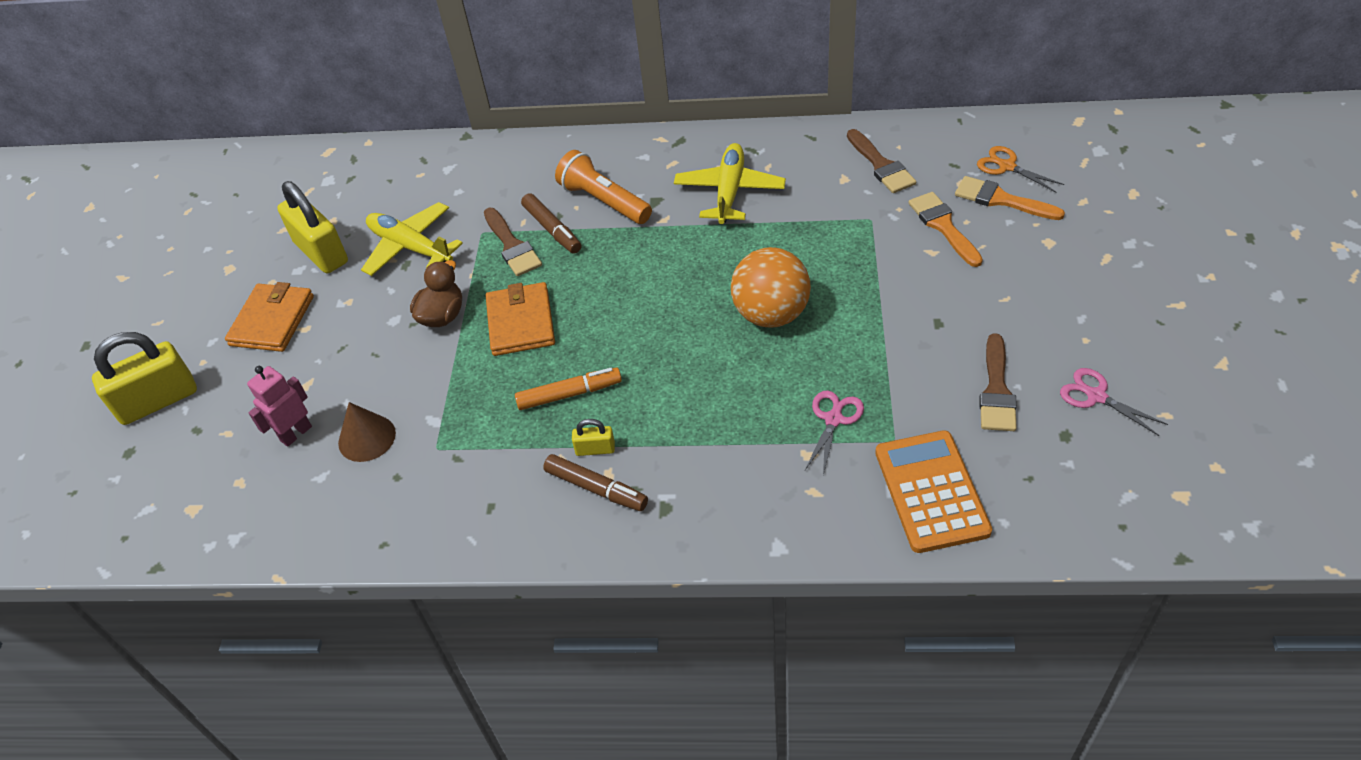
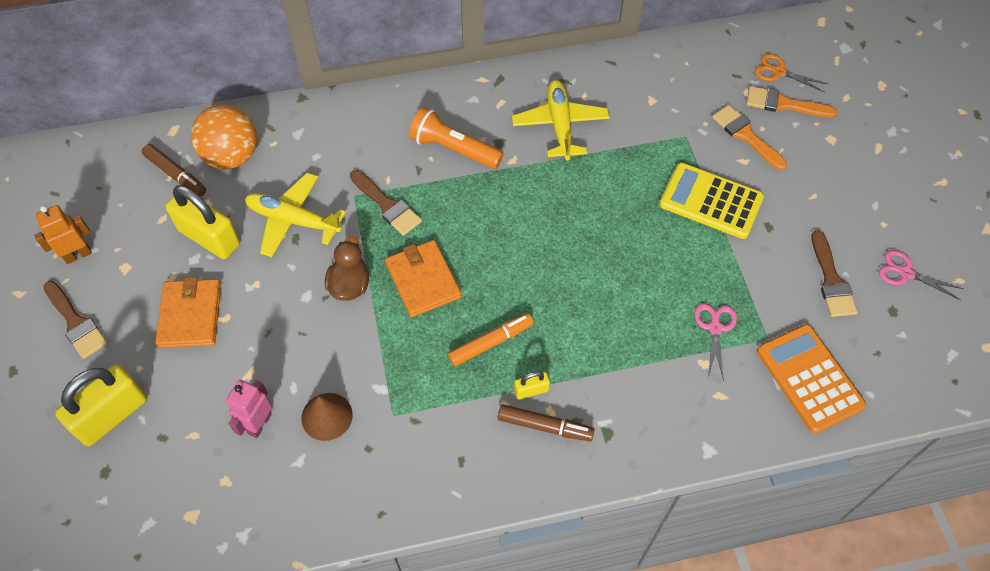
camera: 20 degrees left, 10 degrees up
brown marker [521,193,582,254] -> brown marker moved to [142,144,206,197]
orange ball [731,247,811,327] -> orange ball moved to [191,105,257,169]
brown brush [847,129,916,193] -> brown brush moved to [43,281,108,359]
none -> orange robot [34,205,92,264]
none -> yellow calculator [659,163,764,239]

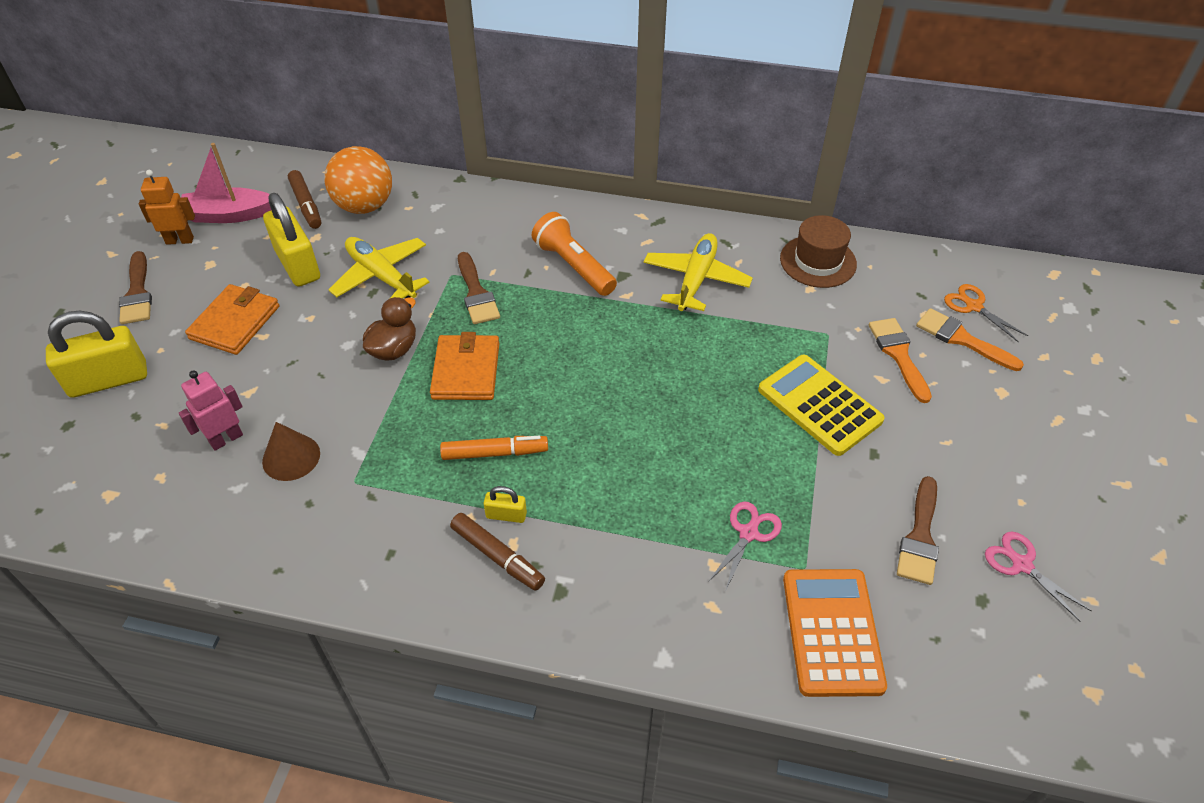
camera: 25 degrees right, 10 degrees down
none -> pink boat [181,143,271,223]
none -> brown hat [780,215,857,288]

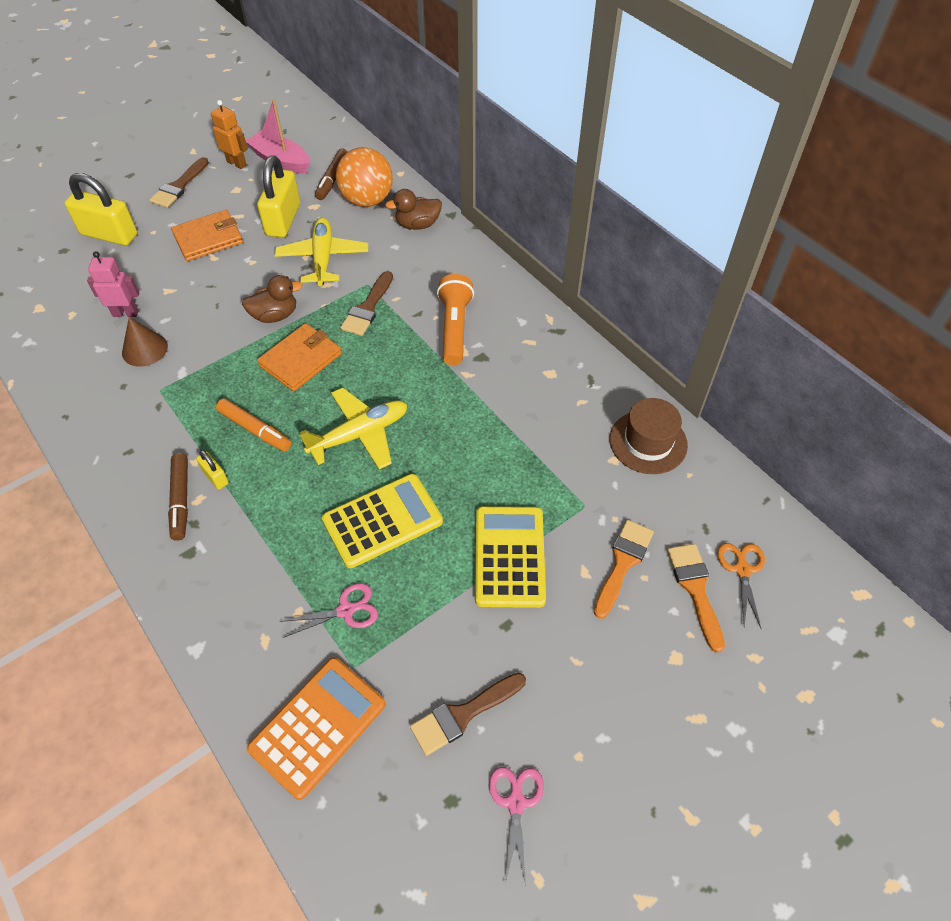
camera: 40 degrees right, 5 degrees up
yellow plane [643,233,753,311] -> yellow plane moved to [300,388,407,469]
none -> yellow calculator [322,474,443,568]
none -> brown duck [385,189,442,230]

